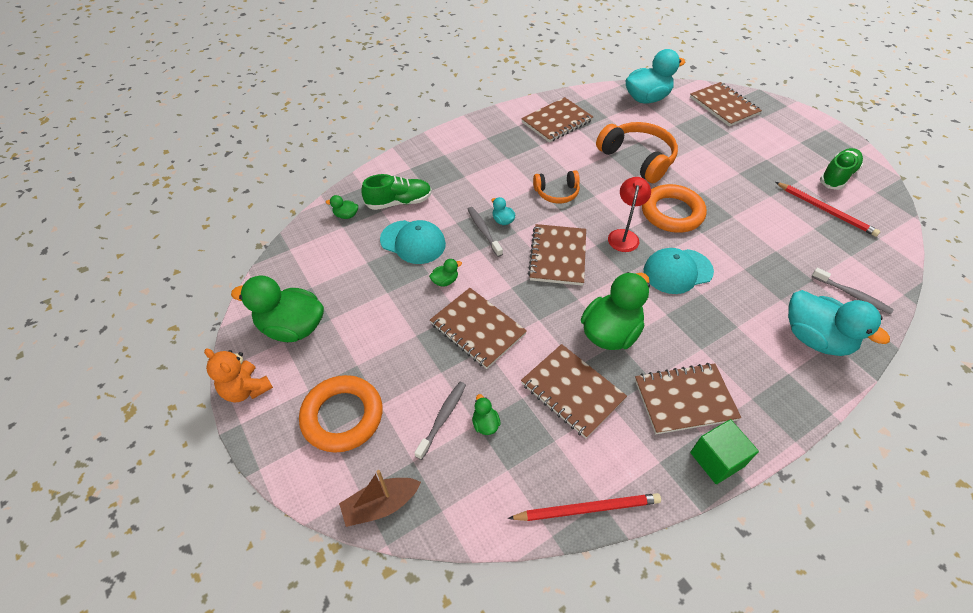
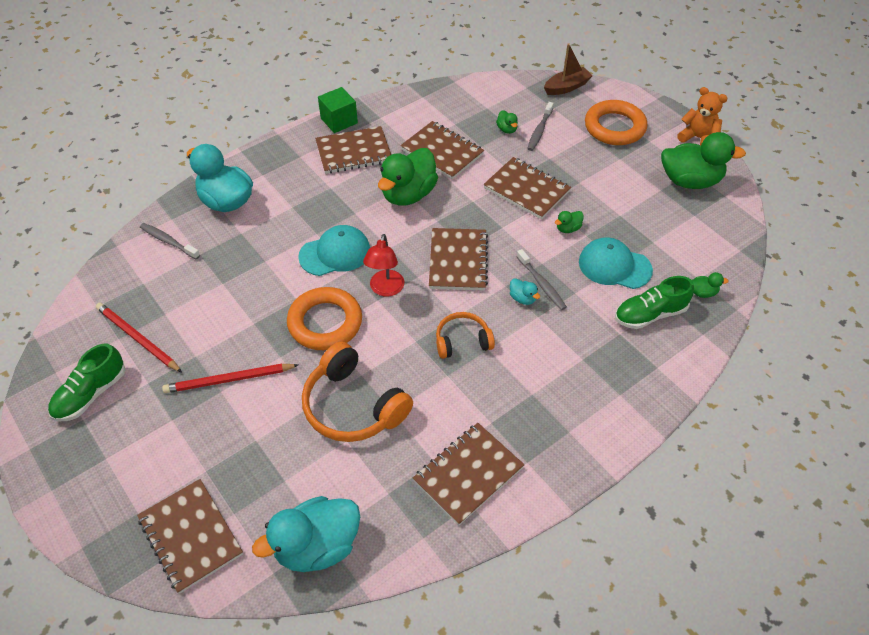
camera: 175 degrees right, 0 degrees up
red pencil [508,493,661,521] -> red pencil moved to [162,364,298,393]

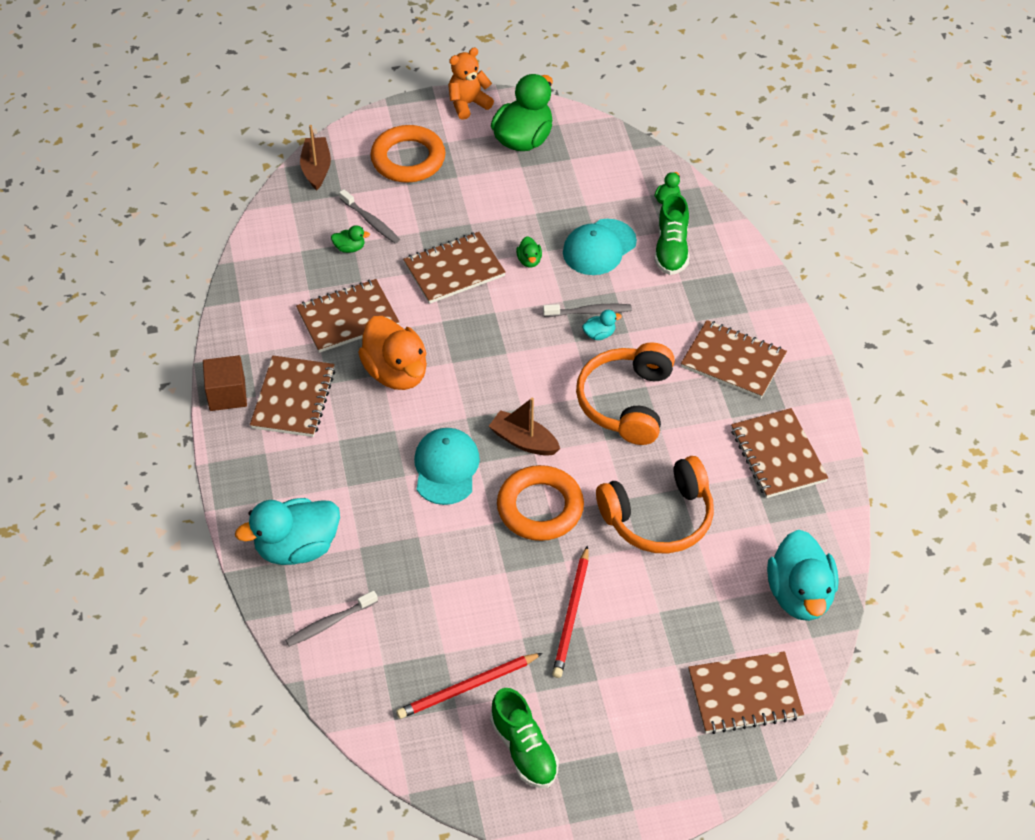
camera: 65 degrees left, 0 degrees up
green cube [318,87,358,133] -> brown cube [203,355,247,411]
red lamp [363,234,405,297] -> brown boat [489,398,560,456]
green duck [378,148,438,206] -> orange duck [358,316,427,390]
brown notebook [429,228,488,290] -> brown notebook moved to [681,320,787,399]
orange headphones [436,312,495,359] -> orange headphones [576,342,675,445], size x1.72

